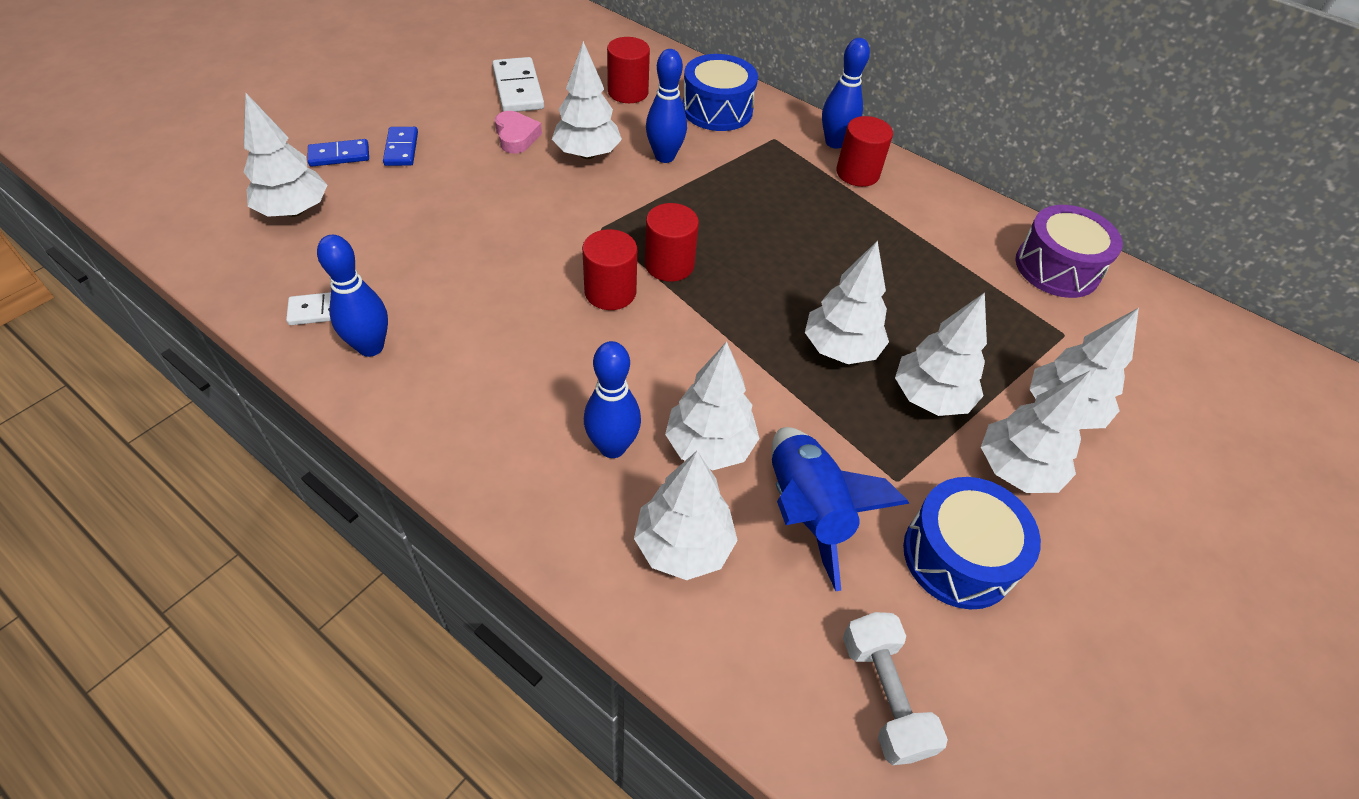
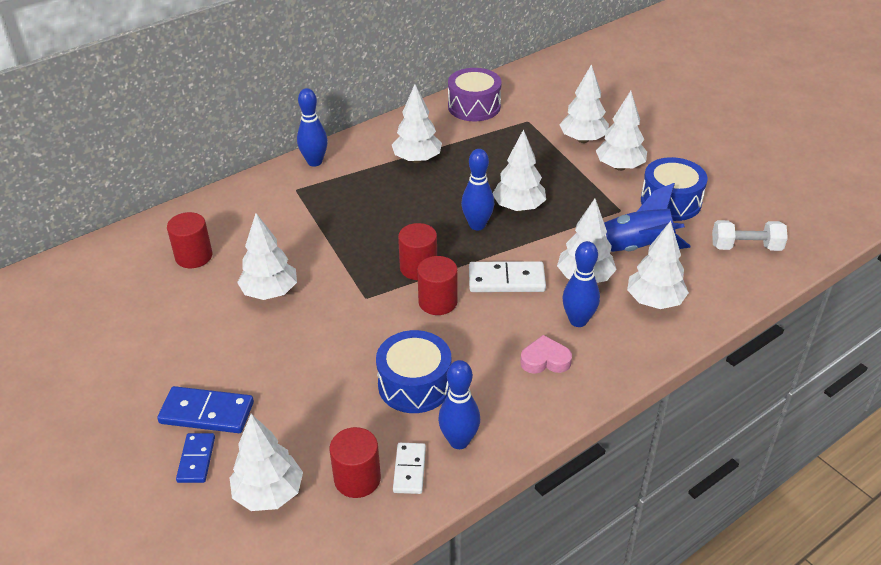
camera: 70 degrees left, 10 degrees down
blue domino [383,127,418,166] -> blue domino [157,386,254,433], size x1.58
white domino [492,57,544,112] -> white domino moved to [469,261,546,292]
pink heart [495,111,542,153] -> pink heart moved to [520,335,572,374]
blue bowling pin [646,49,687,163] -> blue bowling pin moved to [461,149,494,230]
blue drum [682,54,758,131] -> blue drum moved to [376,330,451,413]
red cylinder [836,116,893,187] -> red cylinder moved to [330,427,381,498]
white tree [895,292,987,416] -> white tree moved to [392,84,442,163]

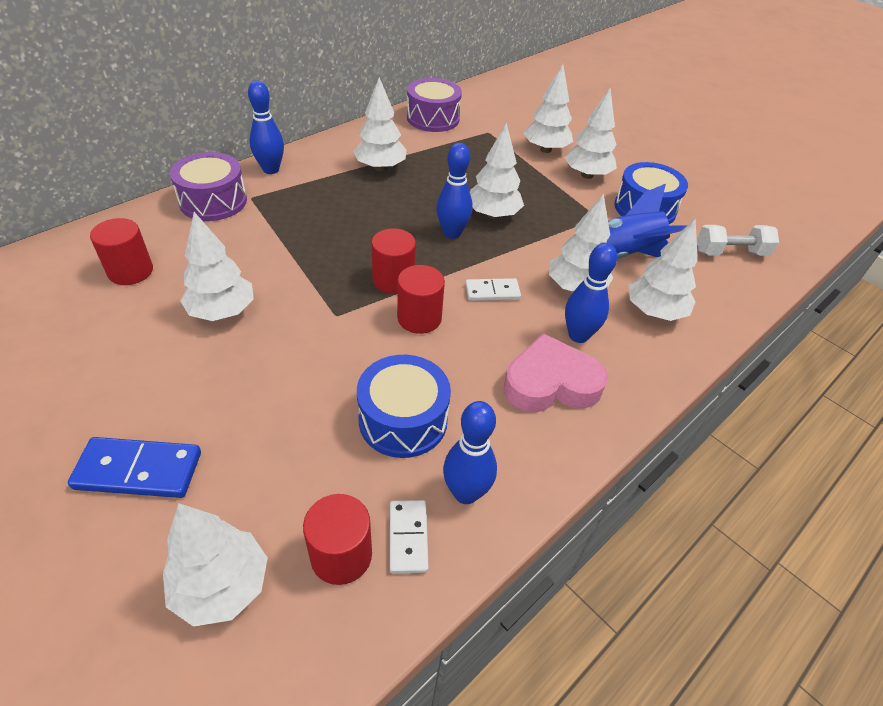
camera: 10 degrees left, 5 degrees up
blue domino [176,433,215,483] -> none
white domino [469,261,546,292] -> white domino [465,278,521,301], size x0.63
pink heart [520,335,572,374] -> pink heart [504,333,608,412], size x1.70
none -> purple drum [170,152,247,221]

